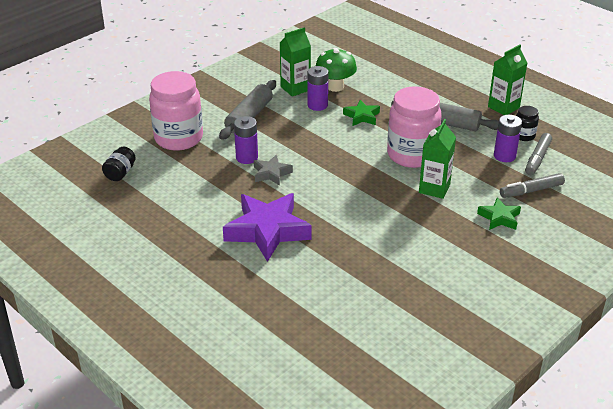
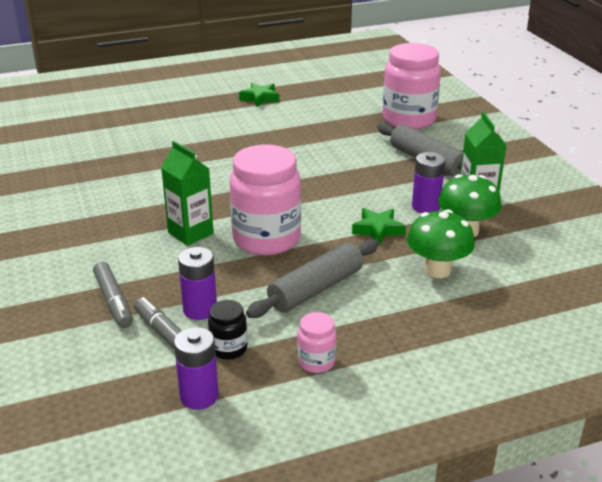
camera: 115 degrees right, 5 degrees down
black jar [102,147,136,181] -> none
purple star [223,193,312,262] -> none
purple battery [234,116,258,164] -> purple battery moved to [174,327,219,410]
grey star [254,155,293,186] -> none
green star [477,197,521,230] -> green star moved to [239,83,279,107]
green carton [488,44,527,115] -> pink jar [297,312,337,373]
grey marker [500,173,565,198] -> grey marker turned 150 degrees clockwise [93,262,133,328]
none -> green mushroom [407,209,475,278]

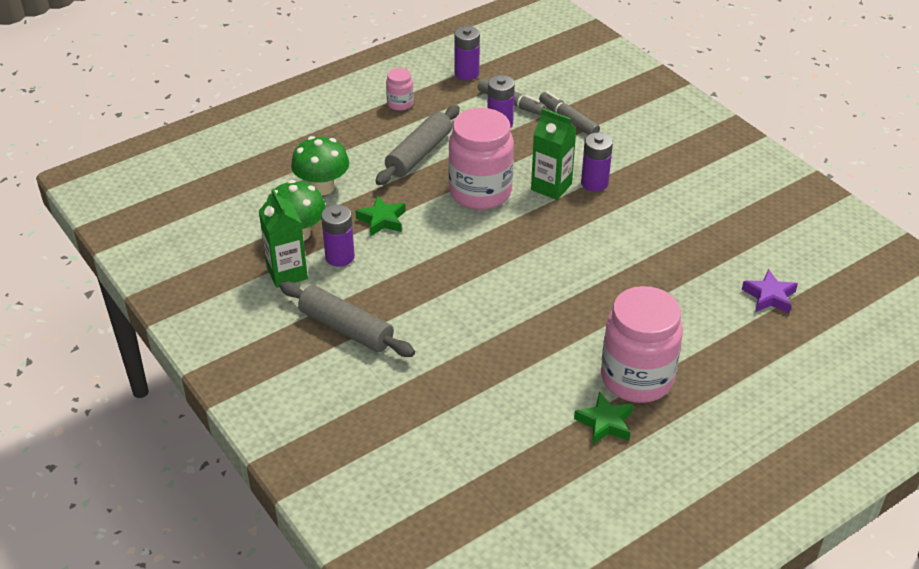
camera: 165 degrees right, 10 degrees up
black jar [208,300,247,360] -> none
pink jar [383,43,441,130] -> pink jar moved to [601,286,683,403]
none -> purple battery [581,133,613,192]
none -> purple star [742,269,798,313]

